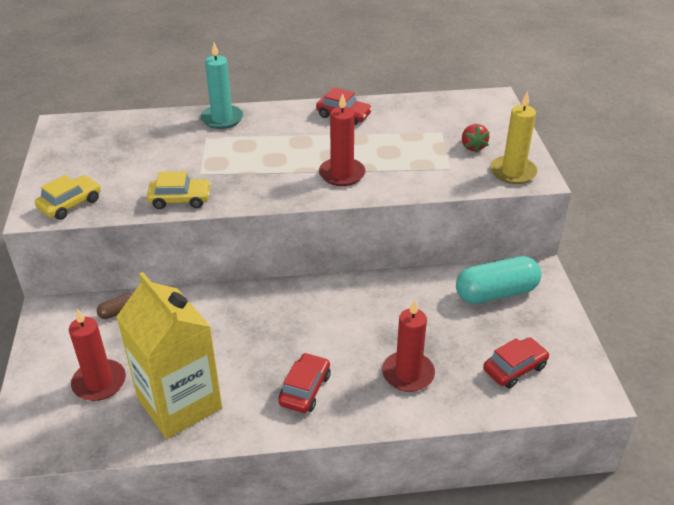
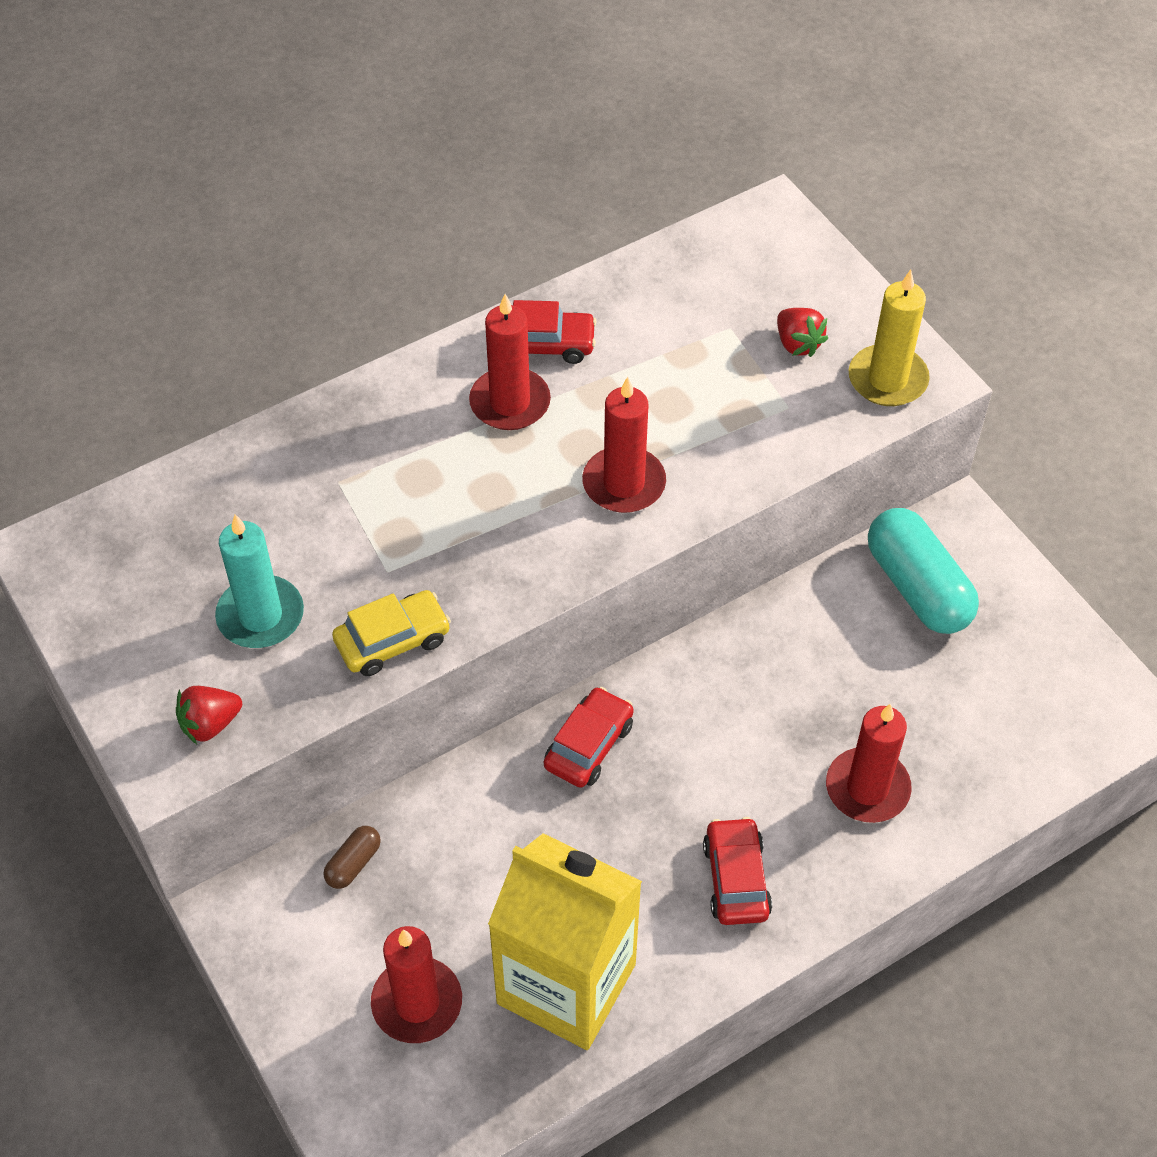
camera: 25 degrees left, 15 degrees up
yellow car [35,175,101,220] -> red strawberry [176,686,242,744]
turquoise candle [201,43,243,129] -> turquoise candle moved to [215,514,304,648]
turquoise capsule [456,256,541,304] -> turquoise capsule turned 75 degrees counterclockwise [868,508,979,634]
red car [483,337,549,388] -> red car moved to [544,687,634,788]
none -> red candle [469,294,551,430]

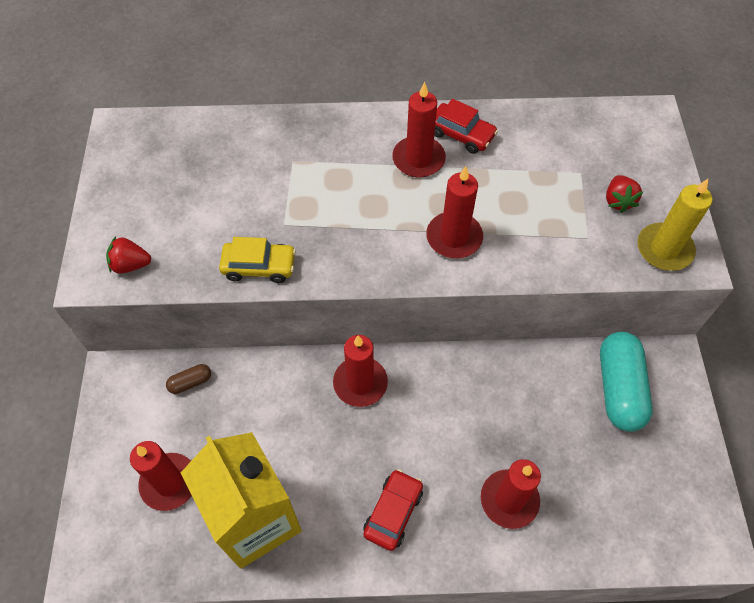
camera: 30 degrees right, 5 degrees up
turquoise candle [215,514,304,648] -> none
red car [544,687,634,788] -> red candle [333,335,388,407]

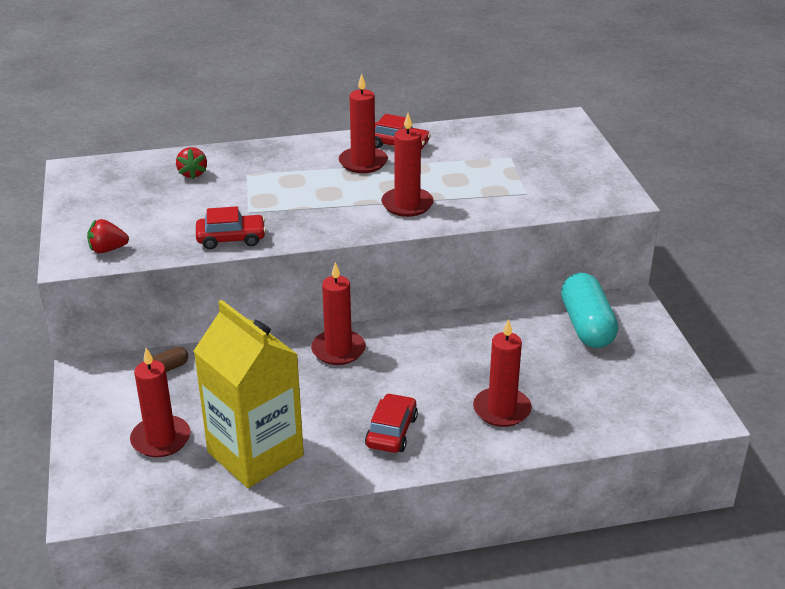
camera: 10 degrees left, 25 degrees down
yellow car [219,237,296,283] -> red car [196,206,266,249]
red strawberry [606,175,643,213] -> red strawberry moved to [176,147,207,180]
yellow candle [637,179,713,271] -> none

